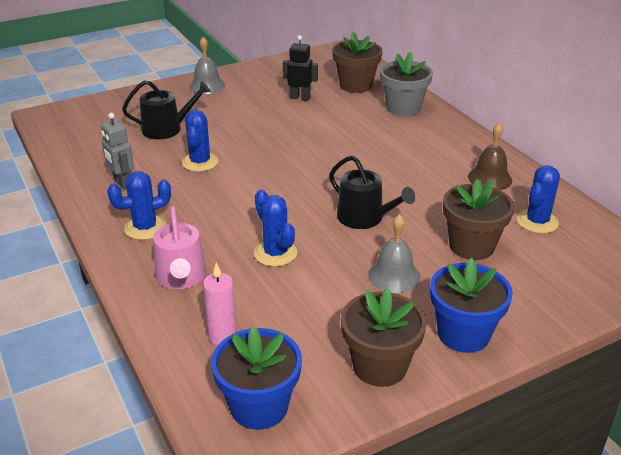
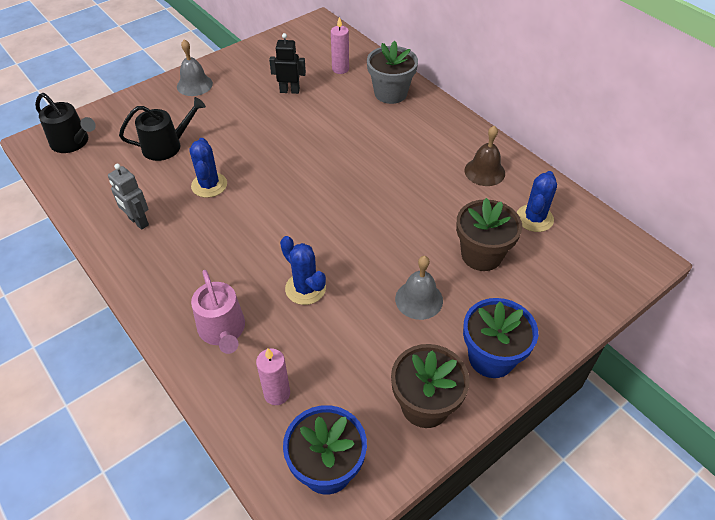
camera: 10 degrees left, 15 degrees up
blue cactus [107,171,171,240] -> none
black watering can [329,156,415,229] -> black watering can moved to [35,93,96,153]
brown flower pot [332,32,383,93] -> pink candle [331,17,349,74]

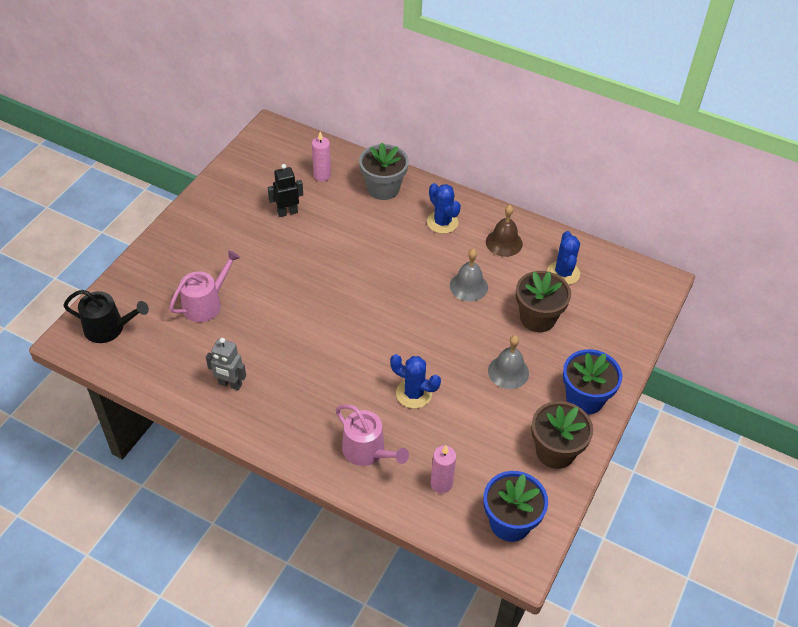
camera: 25 degrees left, 0 degrees up
black watering can [119,97,206,161] -> pink watering can [169,250,240,322]
grey bell [177,39,213,96] -> grey bell moved to [450,249,488,301]
blue cactus [190,138,227,198] -> blue cactus moved to [427,183,461,234]

